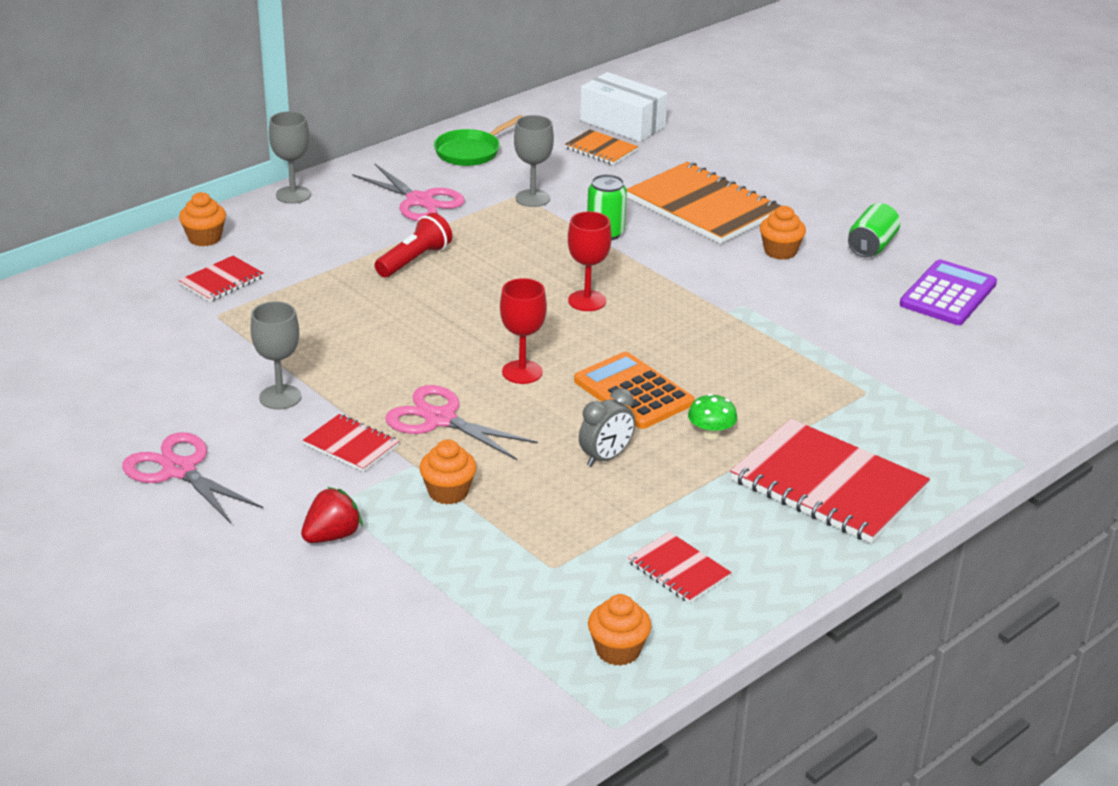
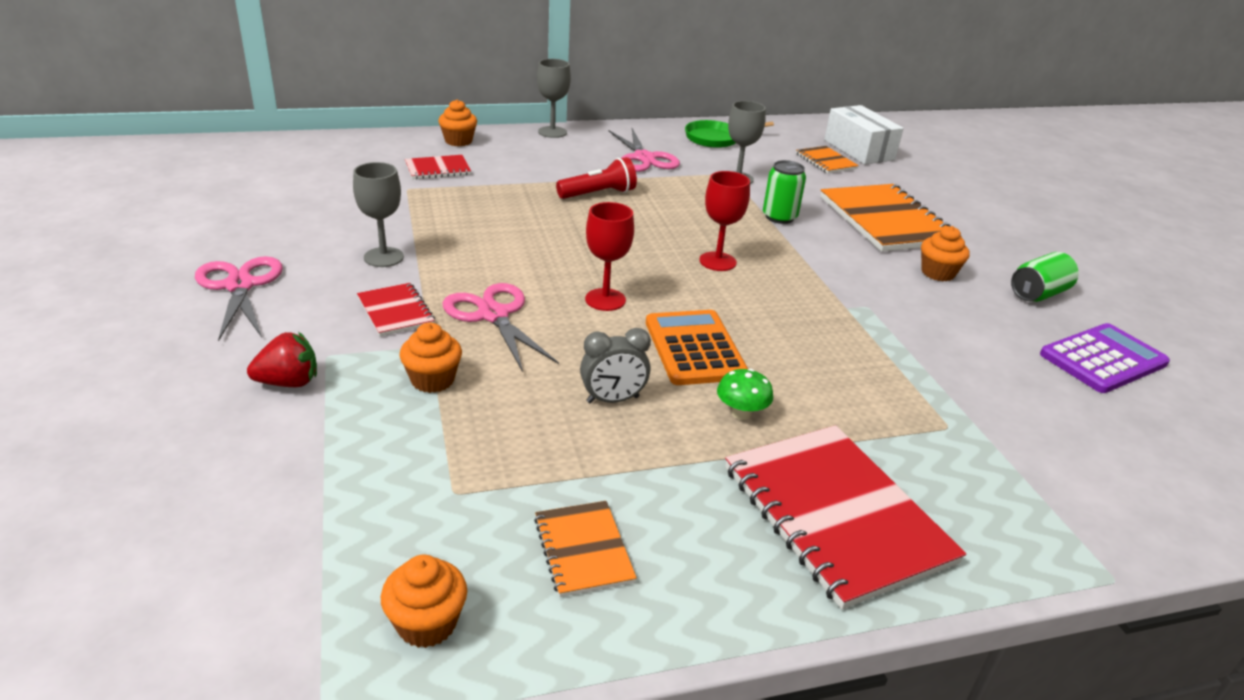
camera: 25 degrees right, 0 degrees up
red notebook [627,532,732,603] -> orange notebook [534,501,637,597]

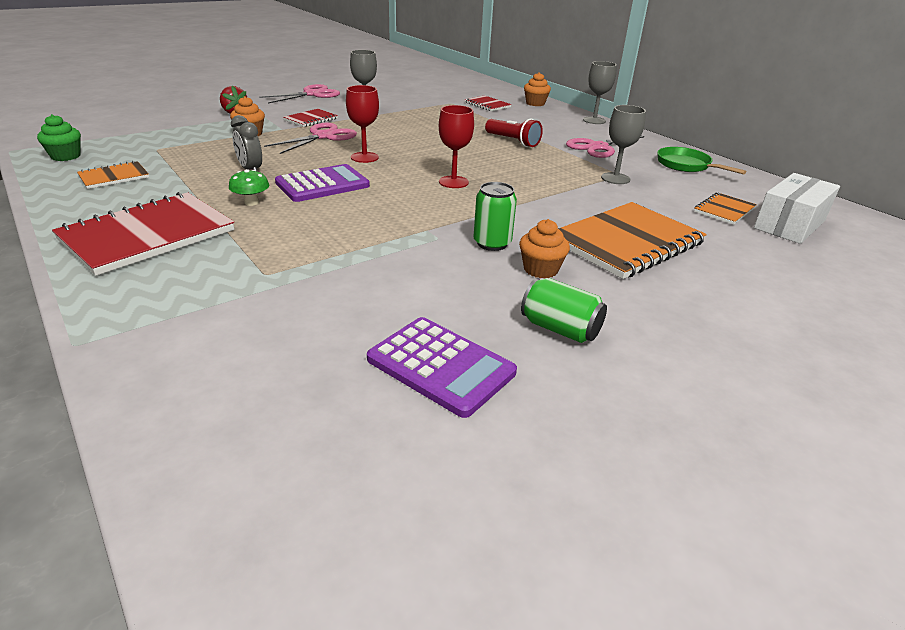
camera: 70 degrees right, 0 degrees up
orange cupcake [381,555,467,648] -> green cupcake [37,114,81,161]
orange calculator [646,310,748,385] -> purple calculator [275,164,370,202]
green can [763,160,806,224] -> green can moved to [474,182,517,251]

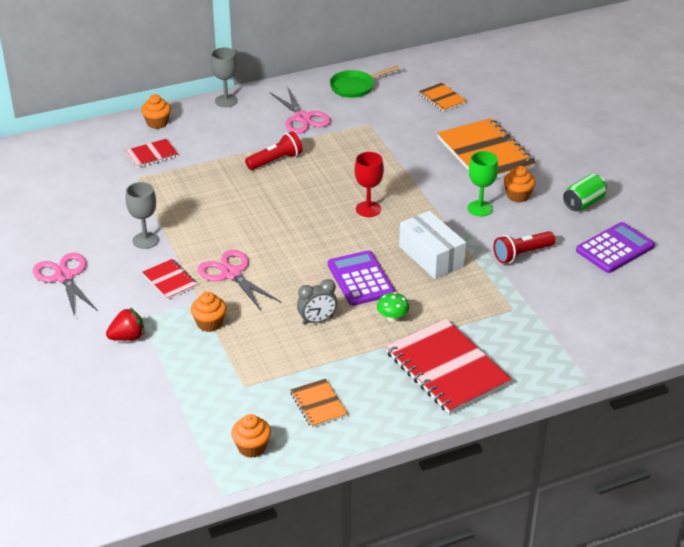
camera: 75 degrees left, 5 degrees up
green cupcake [37,114,81,161] -> orange cupcake [231,414,271,458]
red goblet [346,85,379,163] -> none
green can [474,182,517,251] -> green goblet [468,151,498,216]
grey goblet [601,105,646,184] -> none
white box [754,173,840,244] -> white box moved to [399,211,466,279]
none -> red flashlight [493,231,555,263]

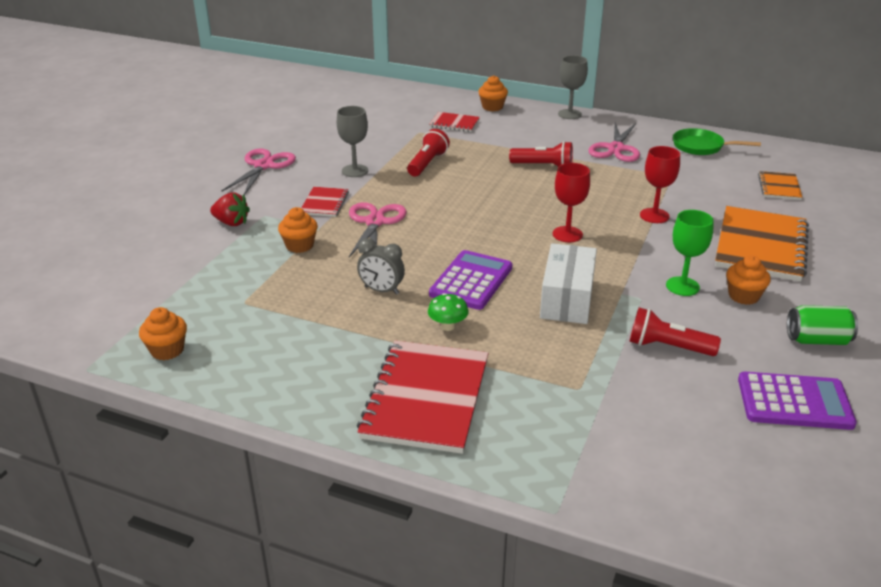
camera: 45 degrees right, 5 degrees down
orange notebook [290,379,348,428] -> none
none -> red flashlight [407,129,450,176]
none -> red goblet [640,146,680,223]

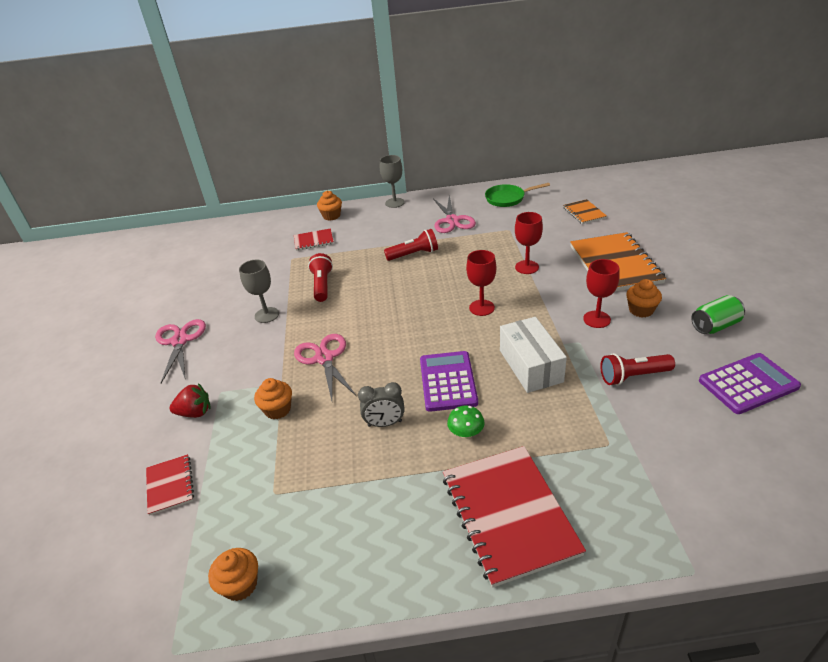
camera: 25 degrees left, 5 degrees up
red notebook [302,187,349,217] -> red notebook moved to [146,454,194,516]
green goblet [666,210,714,296] -> red goblet [583,259,620,328]

